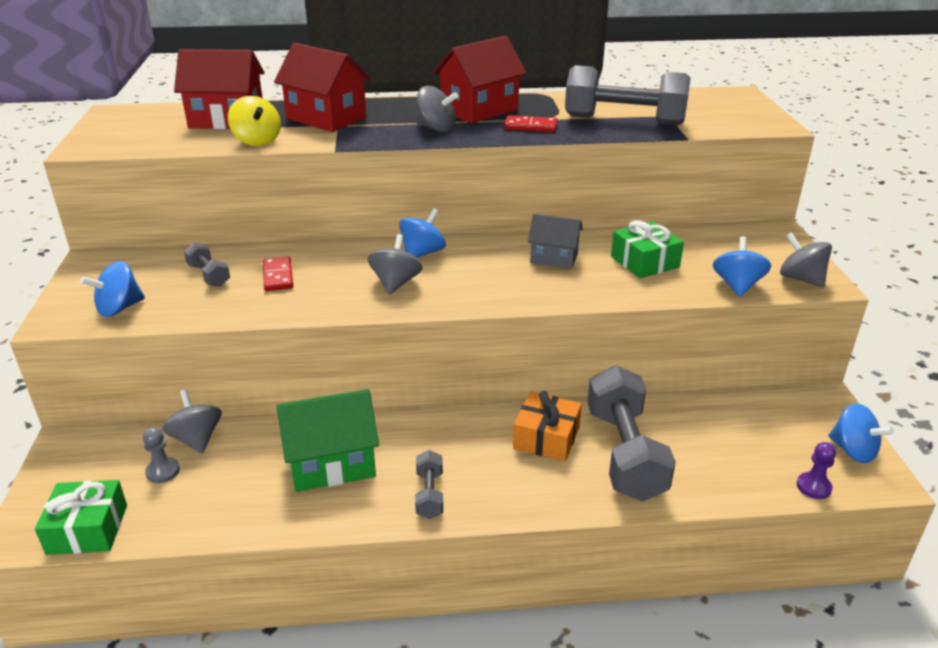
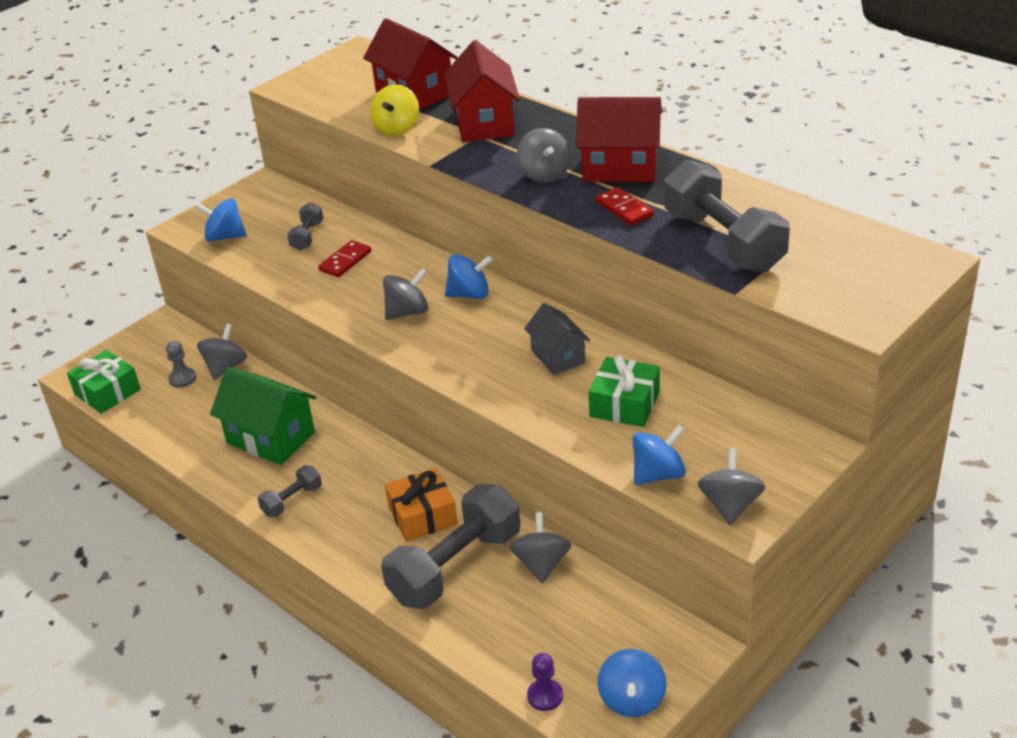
camera: 50 degrees right, 5 degrees up
none -> grey spinning top [510,512,571,583]

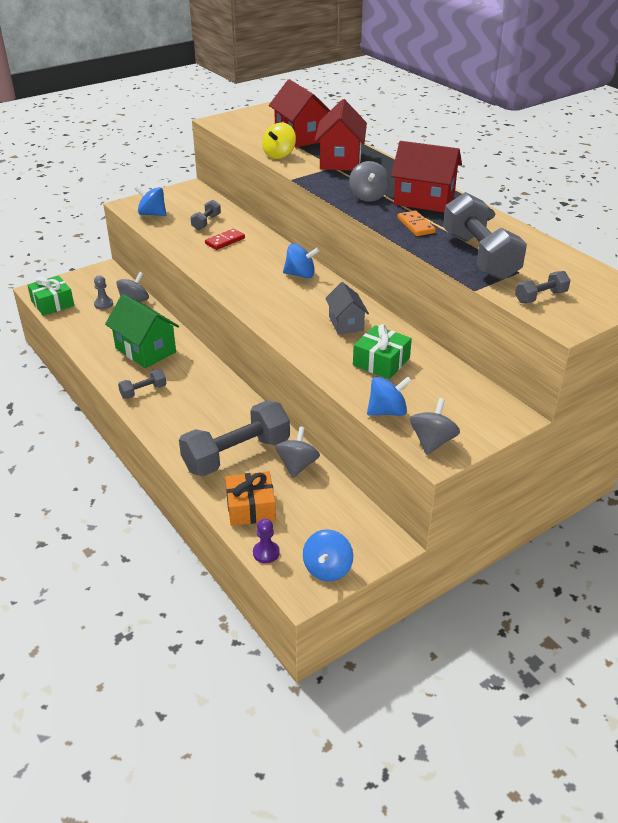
camera: 10 degrees right, 0 degrees up
grey spinning top [383,268,429,320] -> none
orange gift [385,468,458,542] -> orange gift moved to [225,471,276,526]
red domino [596,187,654,225] -> orange domino [398,210,436,236]
none -> grey dumbbell [515,271,571,303]

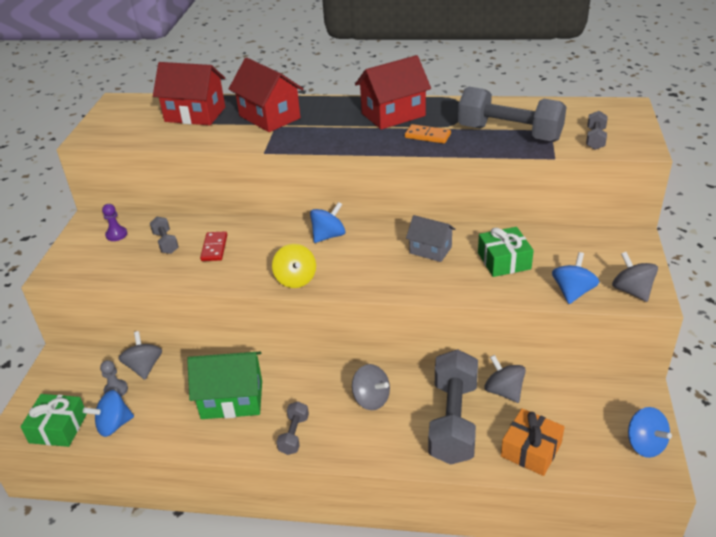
camera: 45 degrees left, 0 degrees up
blue spinning top [135,186,167,216] -> blue spinning top moved to [83,390,134,437]
purple pawn [253,519,280,563] -> purple pawn moved to [102,204,127,241]
yellow spinning top [262,123,296,159] -> yellow spinning top moved to [272,244,316,288]
grey spinning top [349,161,389,202] -> grey spinning top moved to [352,364,390,410]

